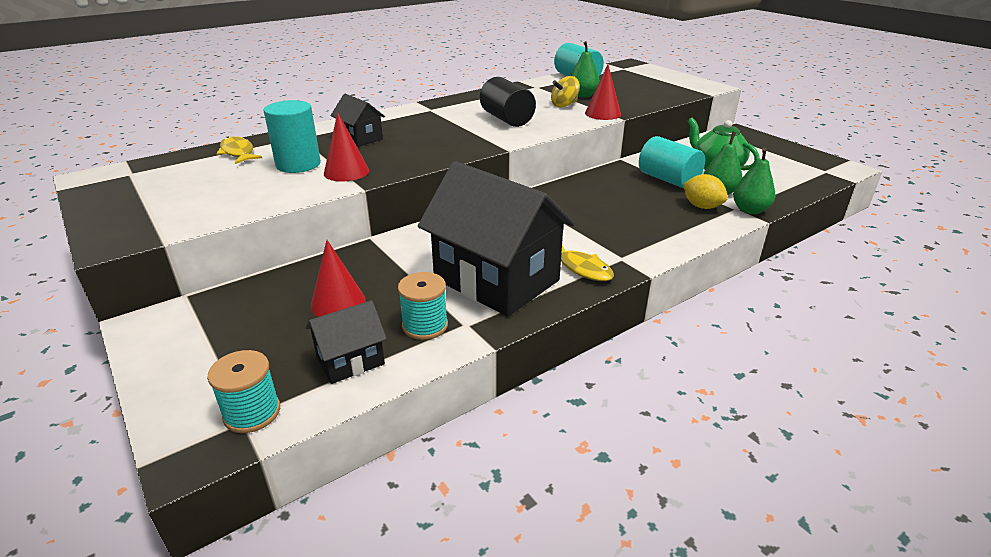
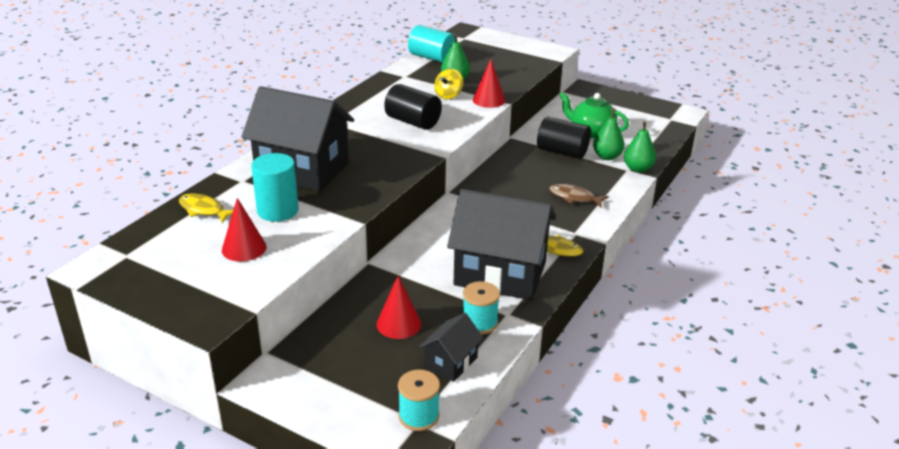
camera: 25 degrees left, 0 degrees up
red cone [324,112,369,182] -> red cone moved to [222,198,266,262]
black house [330,94,385,147] -> black house [241,86,354,191], size x2.13
turquoise cylinder [639,136,705,188] -> black cylinder [537,117,591,159]
yellow lemon [683,174,728,209] -> none
none -> brown fish [549,184,609,208]

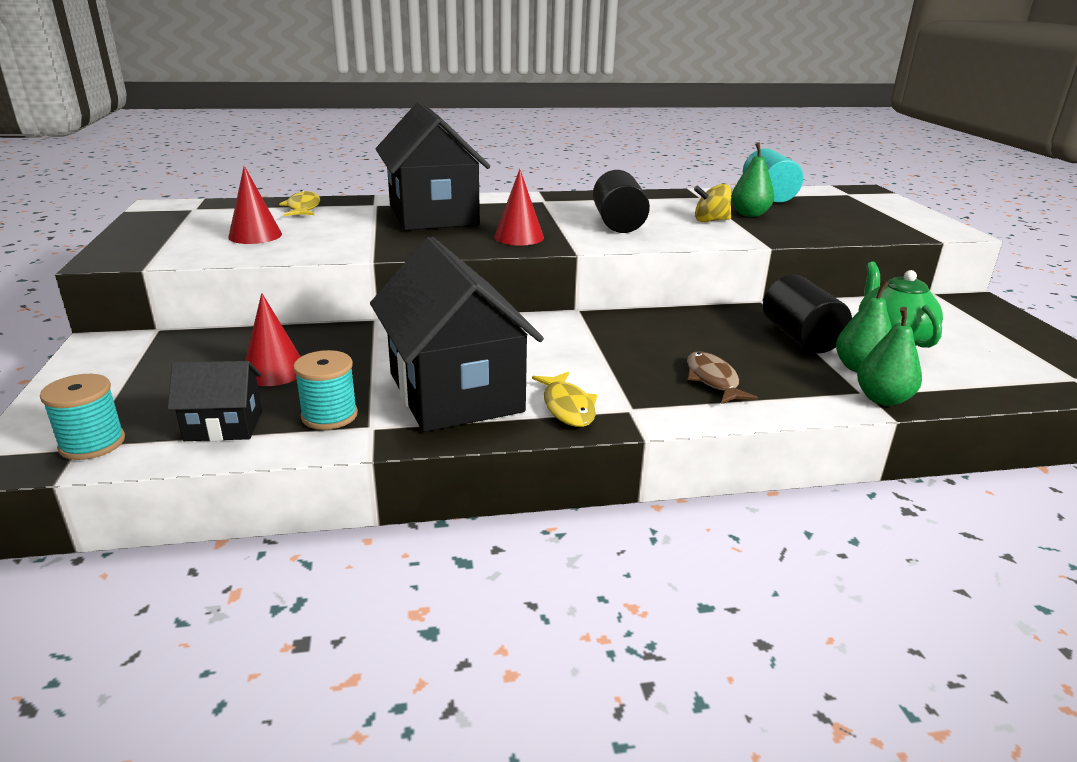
camera: 50 degrees right, 5 degrees down
turquoise cylinder [251,153,299,222] -> none
red cone [473,59,505,108] -> red cone moved to [494,169,544,245]

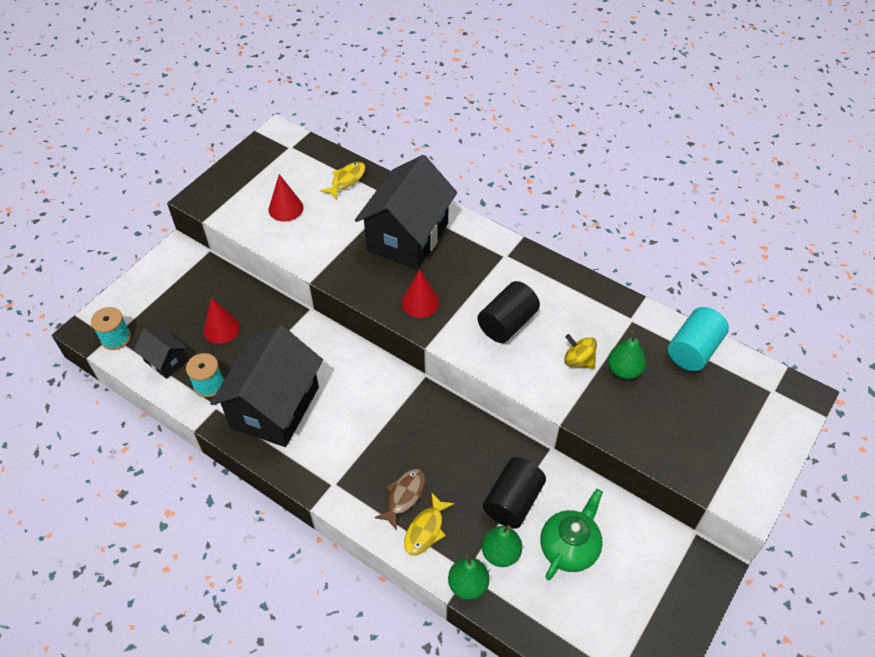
camera: 45 degrees right, 25 degrees up
yellow fish [532,372,597,427] -> yellow fish moved to [404,492,454,556]

